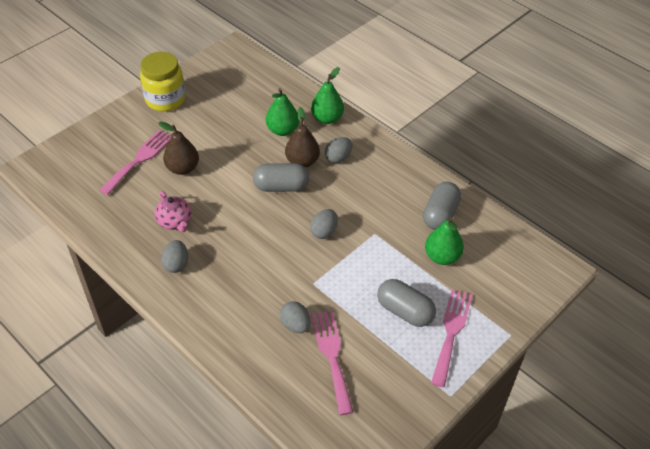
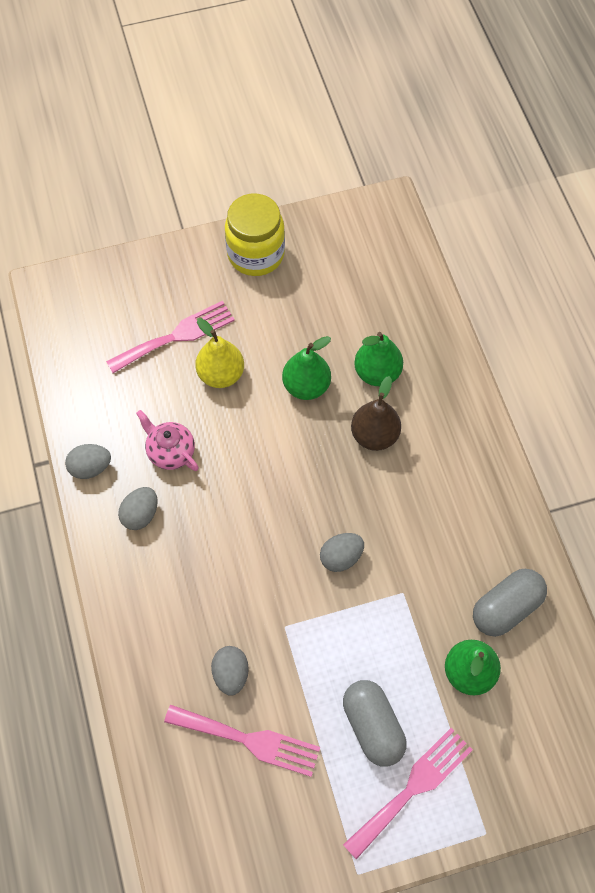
camera: 30 degrees right, 15 degrees up
pink teapot [155,191,191,232] -> pink teapot turned 135 degrees clockwise [136,410,199,471]
brown pear [158,122,199,175] -> yellow pear [195,318,244,388]
grey capsule [253,163,309,192] -> none
green pear [311,67,344,124] -> green pear moved to [282,336,331,400]
pink fork [311,311,353,415] -> pink fork turned 90 degrees clockwise [164,705,320,777]
grey egg [325,137,352,163] -> grey egg moved to [65,444,111,479]

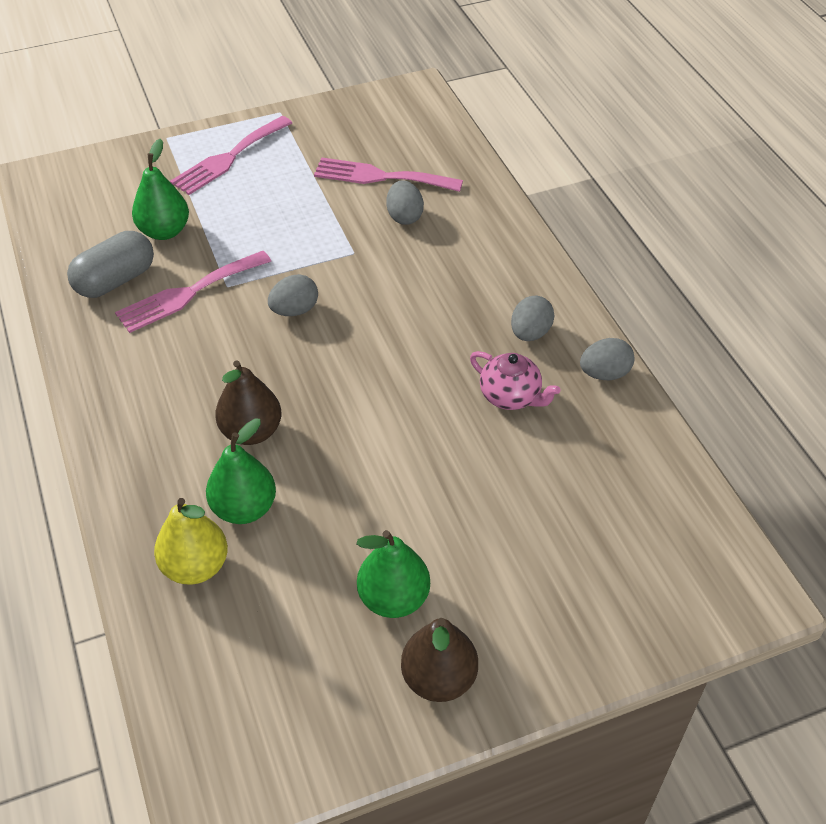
camera: 175 degrees right, 15 degrees down
pink fork [106,301,235,373] -> pink fork moved to [115,251,271,333]
yellow pear [195,318,244,388] -> yellow pear moved to [154,498,228,584]
yellow jar [225,193,285,276] -> brown pear [401,618,478,702]
green pear [282,336,331,400] -> green pear moved to [357,530,430,618]
grey capsule [343,680,407,767] -> none

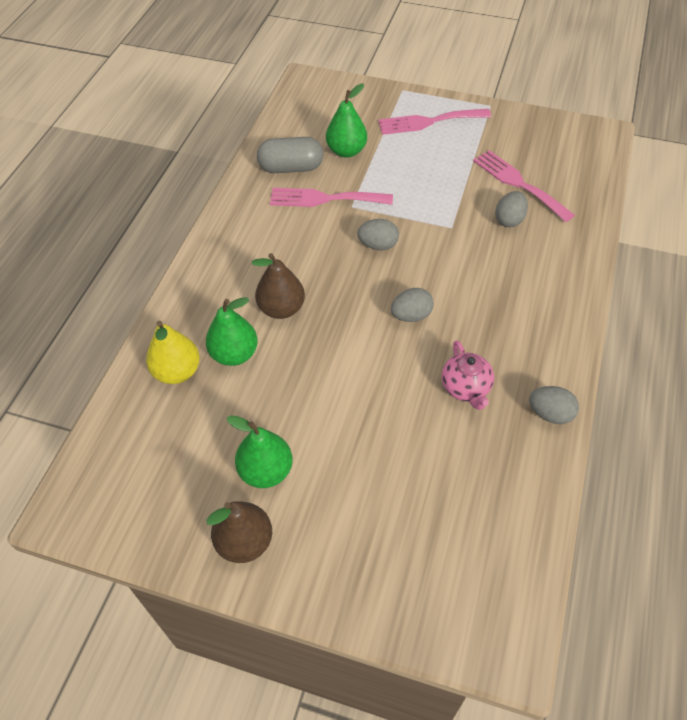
camera: 40 degrees right, 5 degrees up
grey egg [511,296,555,341] -> grey egg moved to [391,288,434,322]

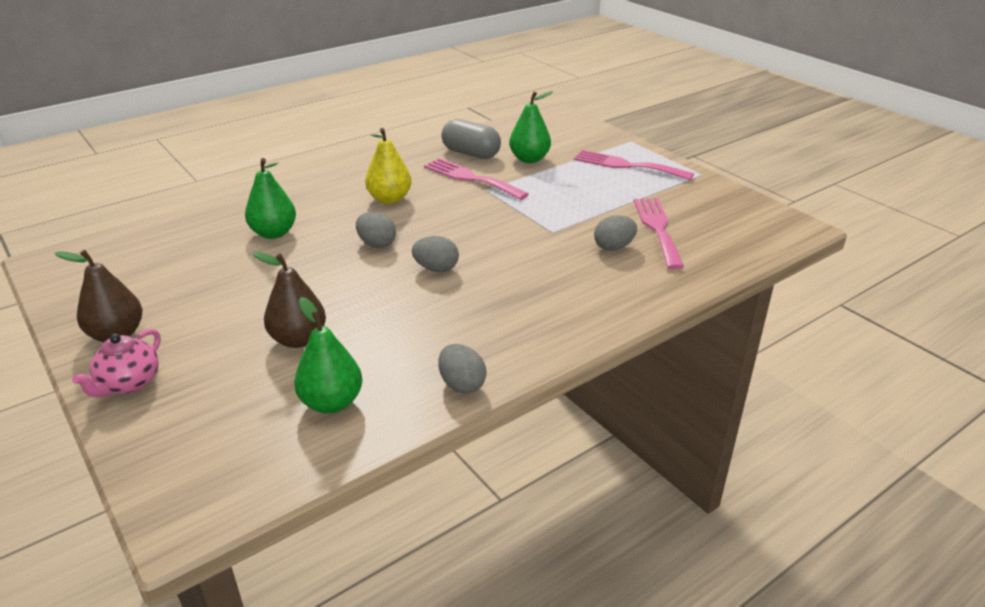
camera: 35 degrees right, 20 degrees down
yellow pear [146,321,200,384] -> yellow pear moved to [365,128,412,204]
green pear [227,415,293,488] -> green pear moved to [294,297,362,413]
brown pear [252,253,305,319] -> brown pear moved to [252,252,326,348]
grey egg [357,219,399,250] -> grey egg moved to [356,212,396,248]
pink teapot [442,340,494,410] -> pink teapot moved to [72,329,161,397]

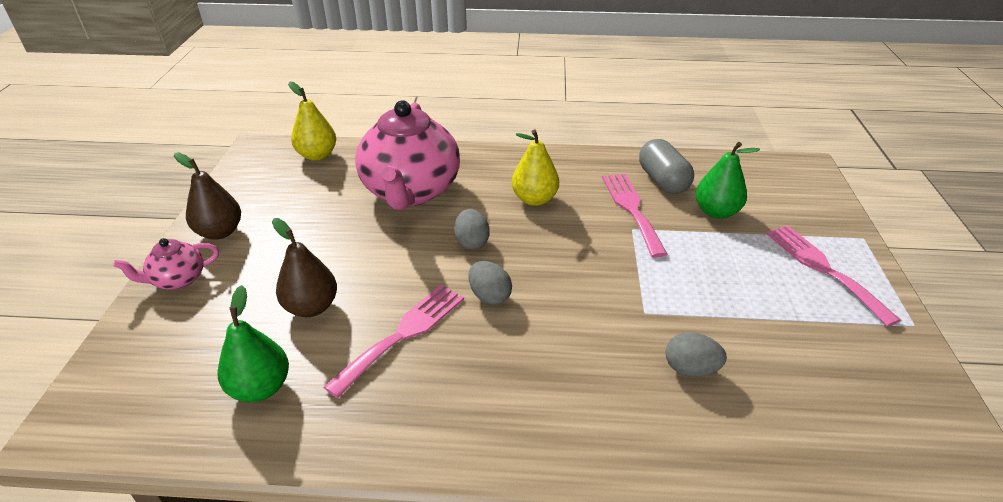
camera: 40 degrees right, 5 degrees up
green pear [245,158,296,239] -> pink teapot [355,100,460,210]
grey egg [438,344,487,394] -> none
pink fork [634,198,684,269] -> pink fork moved to [324,285,464,398]
none -> yellow pear [288,81,336,161]

